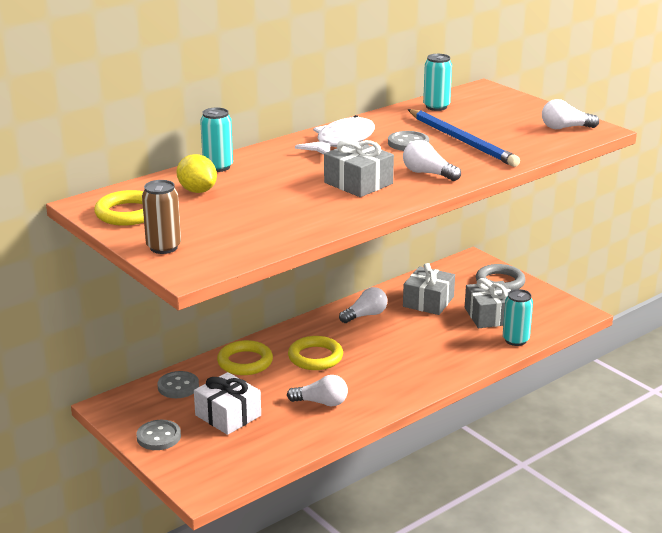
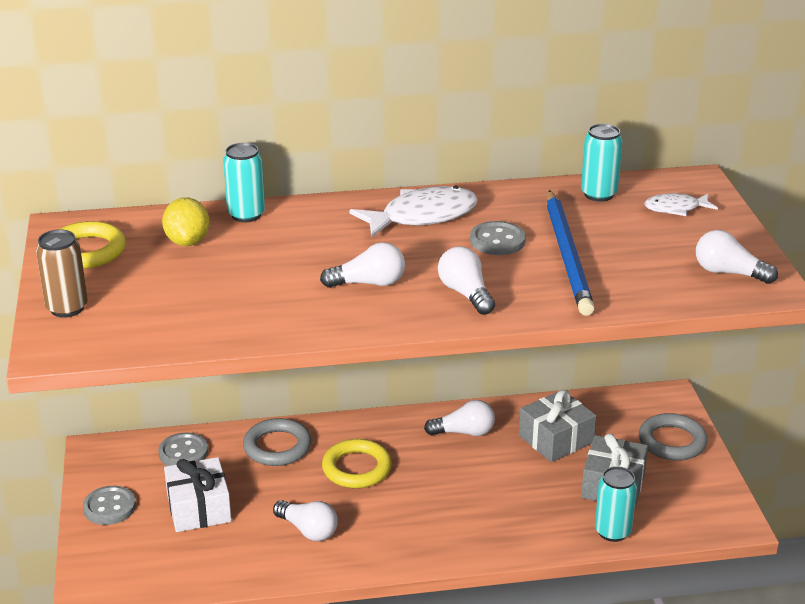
camera: 30 degrees right, 5 degrees up
yellow ring [217,340,273,375] -> grey ring [243,418,311,466]
grey gift [324,139,394,197] -> white light bulb [320,242,405,288]
none -> white fish [645,193,718,216]

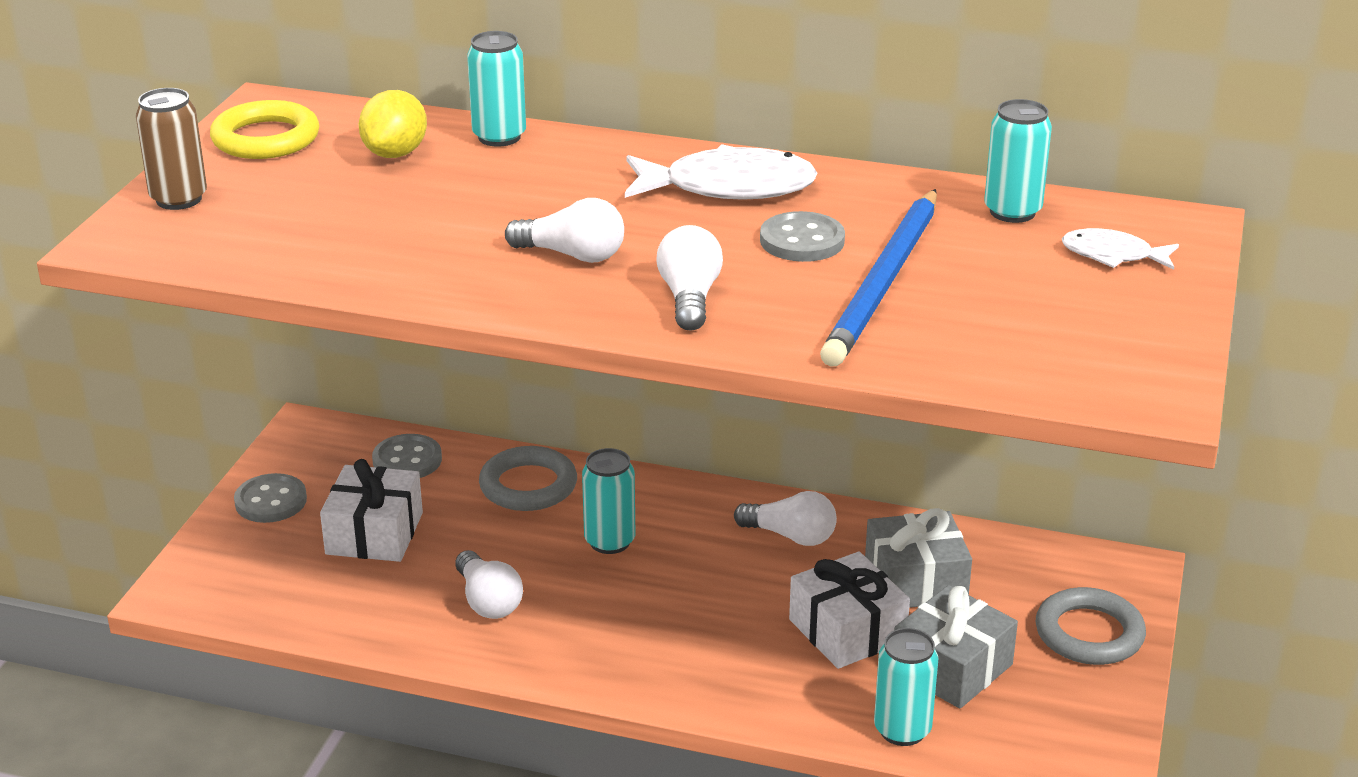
camera: 25 degrees right, 0 degrees up
yellow ring [322,439,392,488] -> turquoise can [582,448,635,554]
white light bulb [696,230,778,284] -> none
none -> white gift [789,552,910,669]

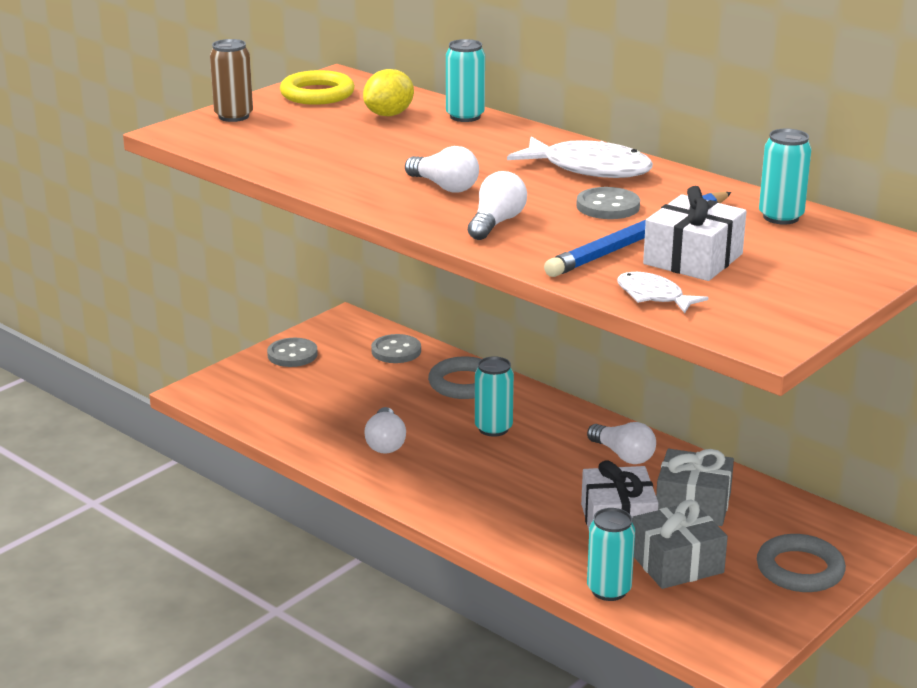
camera: 25 degrees right, 5 degrees down
white gift [320,459,423,562] -> white gift moved to [643,186,747,281]
white fish [1062,228,1179,270] -> white fish moved to [617,272,709,313]

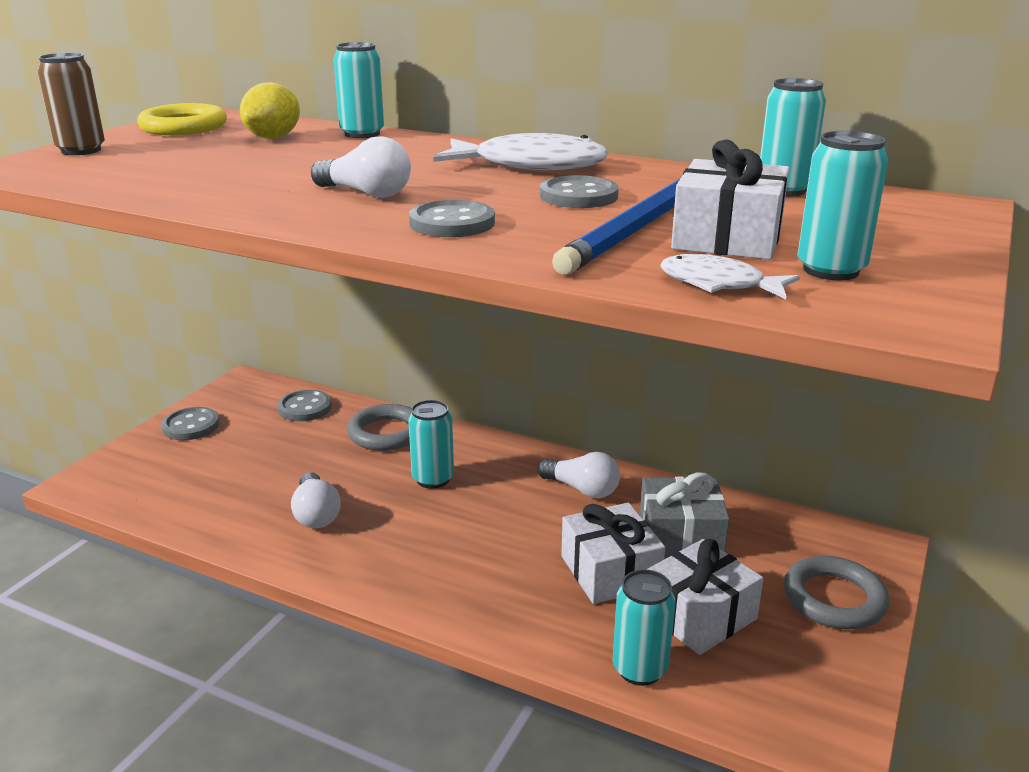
camera: 15 degrees left, 0 degrees up
white light bulb [468,171,527,240] -> grey button [409,200,495,237]
grey gift [632,499,728,589] -> white gift [646,539,764,655]
none -> turquoise can [797,131,888,280]

